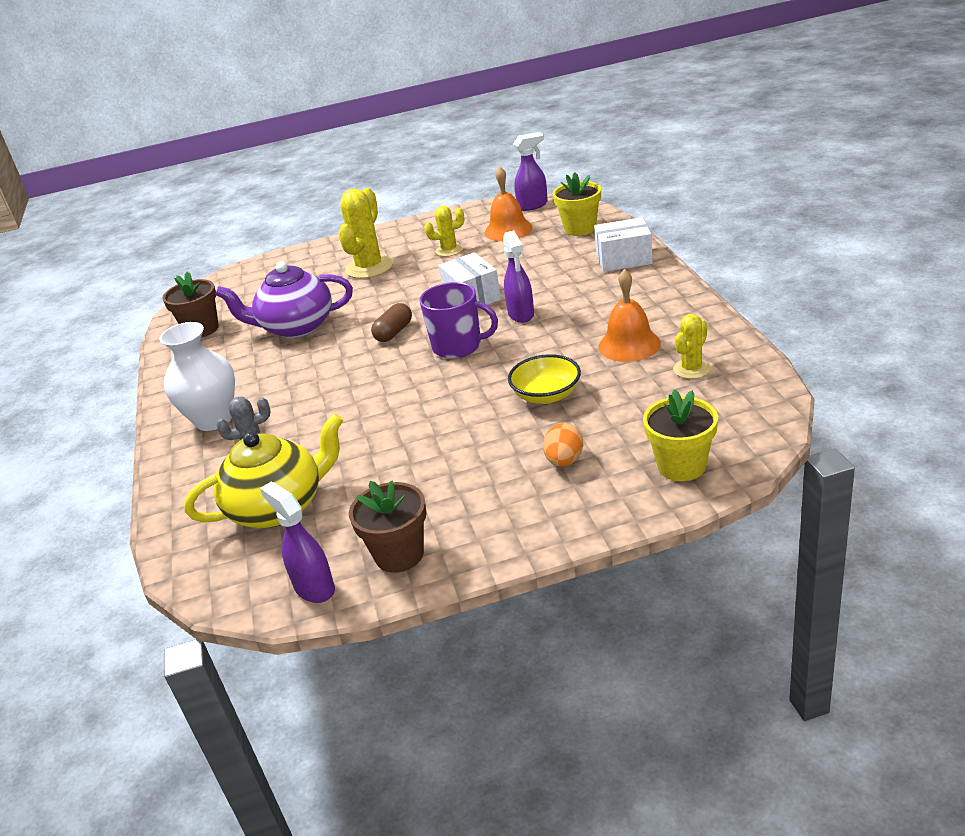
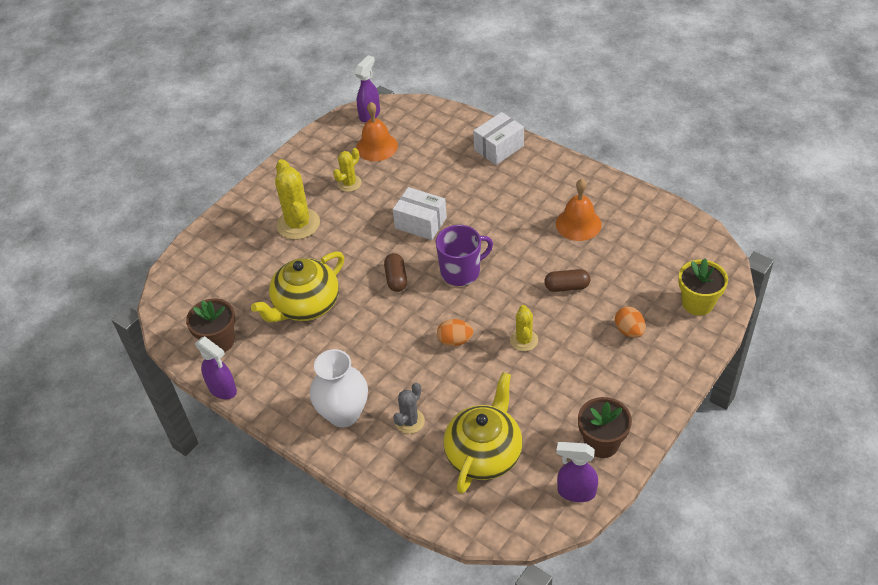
camera: 40 degrees left, 15 degrees up
purple teapot [215,261,353,338] -> yellow teapot [251,251,344,322]
purple spray bottle [503,231,534,323] -> purple spray bottle moved to [195,336,237,399]
yellow bowl [508,354,581,404] -> brown capsule [544,269,590,292]
yellow flower pot [553,172,601,236] -> none
yellow cactus [673,314,711,379] -> yellow cactus moved to [510,305,538,351]
none -> orange egg [437,319,473,346]

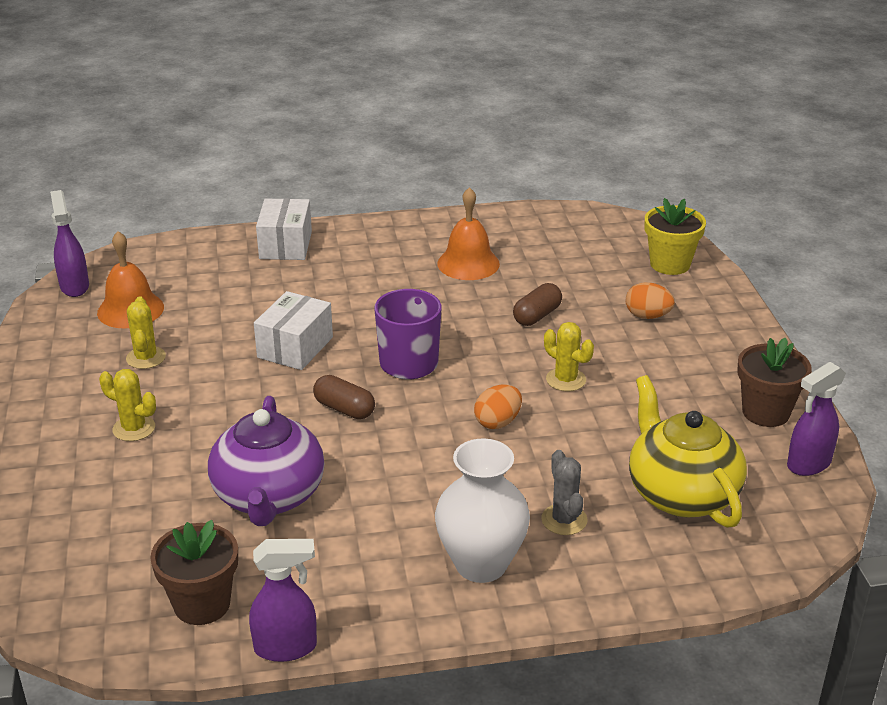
camera: 50 degrees left, 15 degrees down
yellow teapot [251,251,344,322] -> purple teapot [208,396,324,526]
yellow cactus [275,159,320,240] -> yellow cactus [99,369,156,441], size x0.58
white box [393,187,447,240] -> white box turned 45 degrees counterclockwise [254,291,333,370]

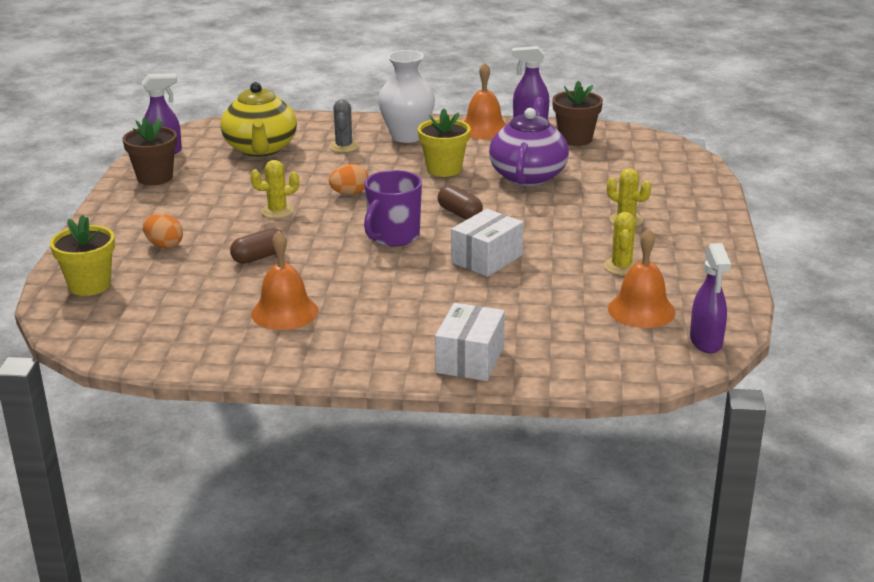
camera: 165 degrees left, 5 degrees down
yellow cactus [544,322,594,392] -> yellow cactus turned 75 degrees counterclockwise [250,160,299,218]
none -> yellow flower pot [418,108,470,177]
none -> orange bell [464,63,507,139]

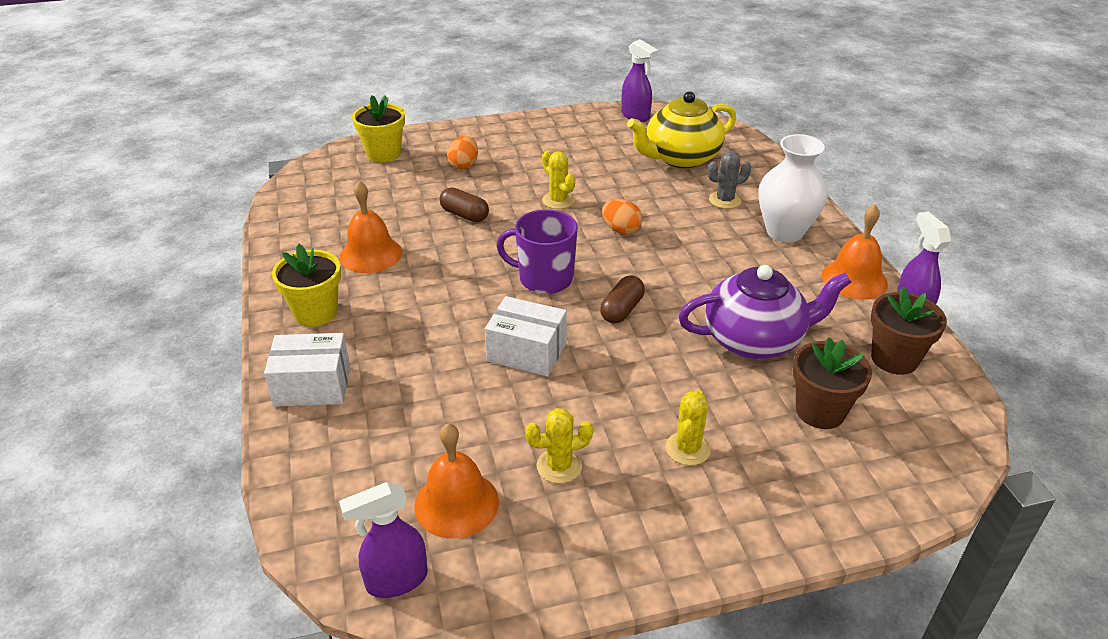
camera: 70 degrees right, 10 degrees up
brown flower pot [123,117,177,185] -> brown flower pot moved to [793,337,872,429]
yellow flower pot [418,108,470,177] -> yellow flower pot moved to [272,244,341,327]

